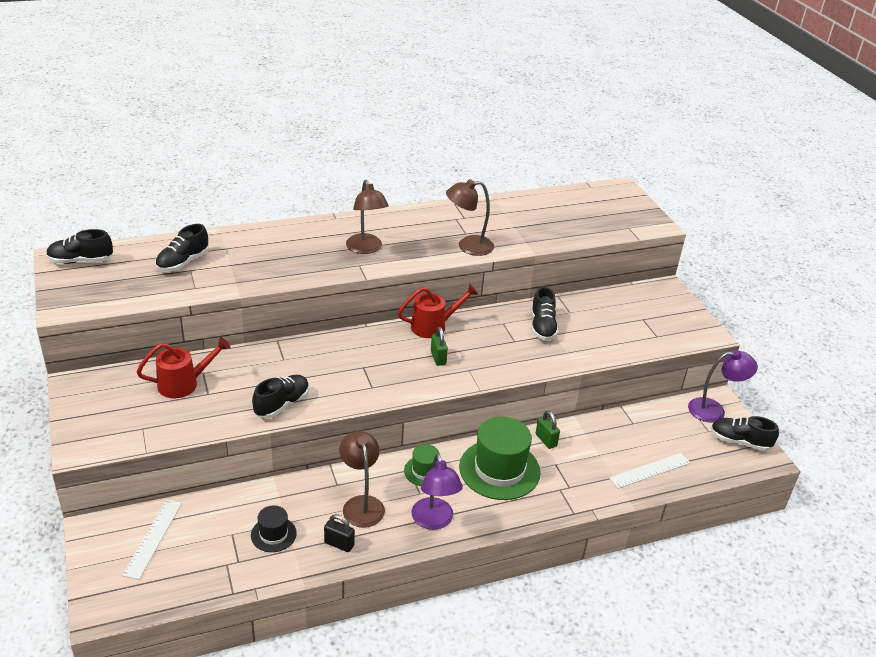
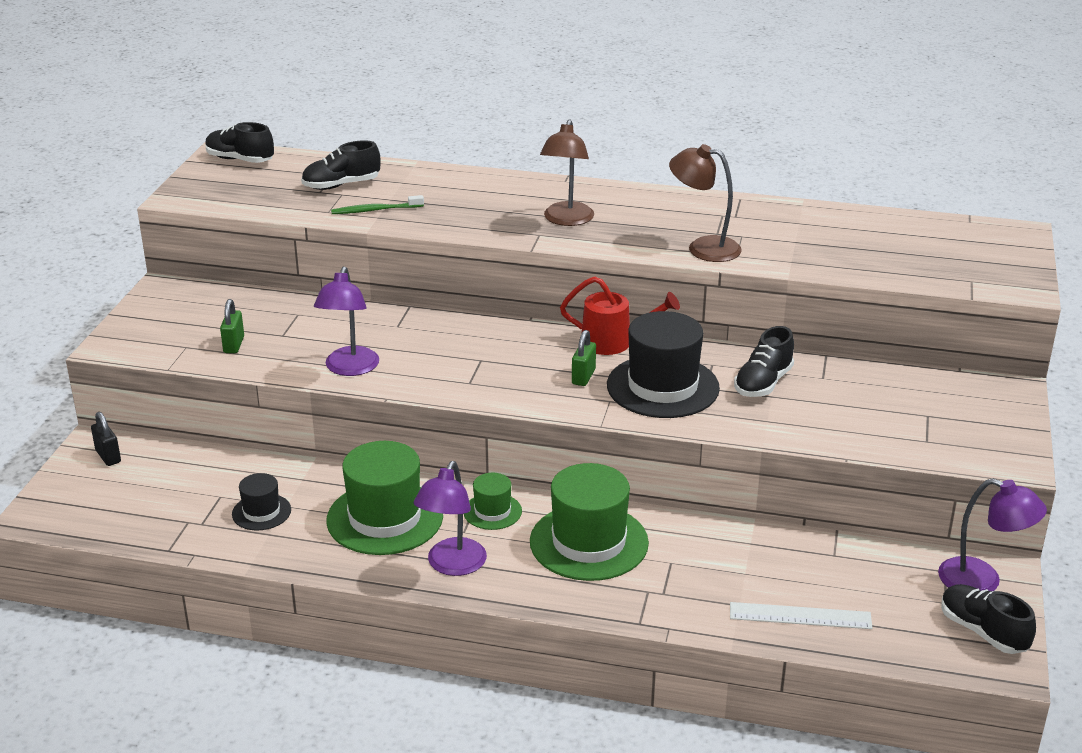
camera: 35 degrees right, 5 degrees down
white ruler [122,499,182,580] -> none
red watering can [137,337,231,398] -> none
black shoe [252,375,309,418] -> purple lamp [314,266,379,376]
black padlock [324,514,355,552] -> black padlock moved to [91,412,121,466]
brown lamp [339,431,385,528] -> green hat [326,441,443,555]
green padlock [536,411,560,449] -> green padlock moved to [220,299,244,353]
none -> green toothbrush [331,195,424,214]
none -> black hat [607,311,720,418]

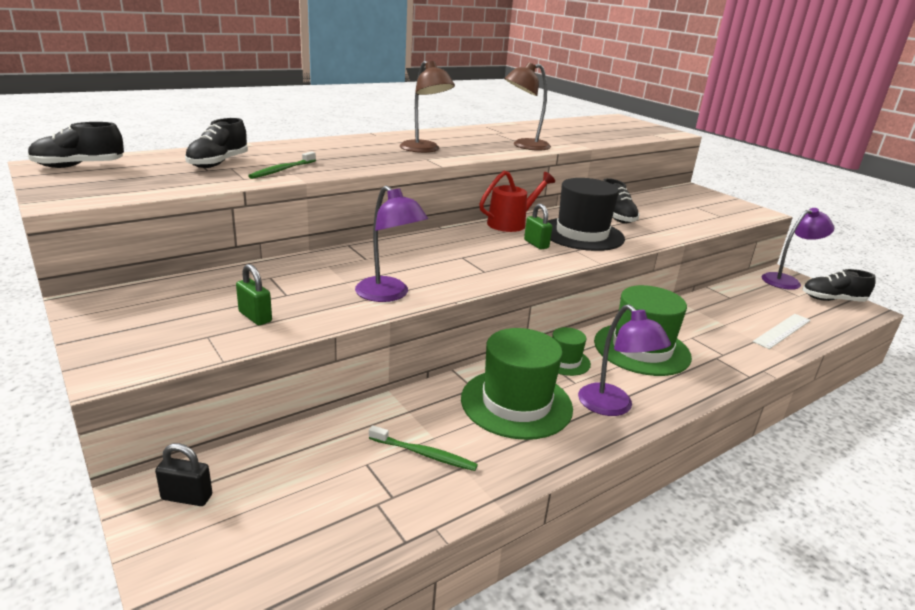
camera: 50 degrees left, 5 degrees down
black hat [232,473,291,530] -> green toothbrush [369,425,478,471]

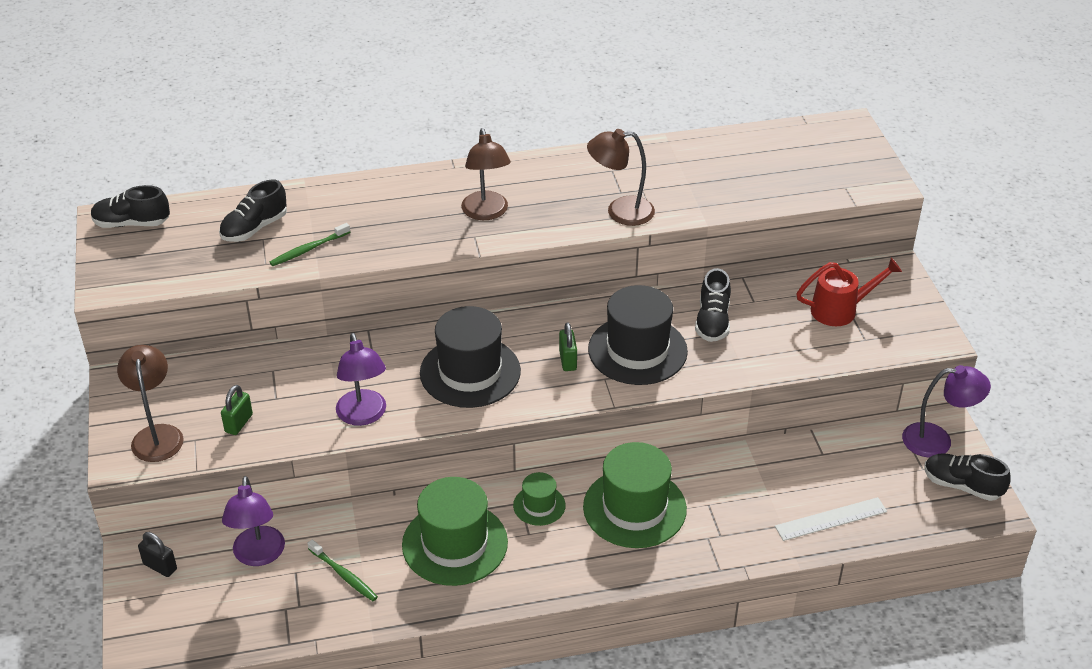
camera: 25 degrees right, 15 degrees up
green padlock [236,264,272,325] -> green padlock turned 45 degrees clockwise [221,385,253,435]
red watering can [479,171,555,232] -> red watering can moved to [796,258,902,326]
purple lamp [578,304,671,416] -> purple lamp moved to [222,476,285,566]
none -> brown lamp [117,345,184,462]
none -> black hat [420,306,521,408]

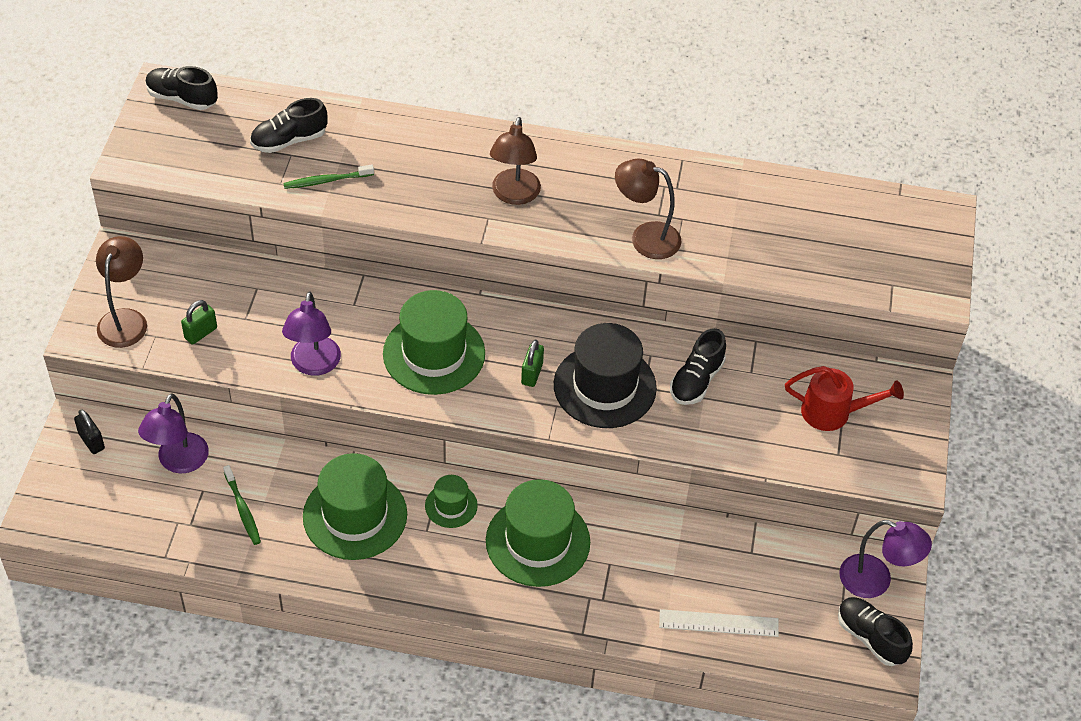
camera: 20 degrees right, 10 degrees up
black hat [420,306,521,408] -> green hat [383,290,485,395]

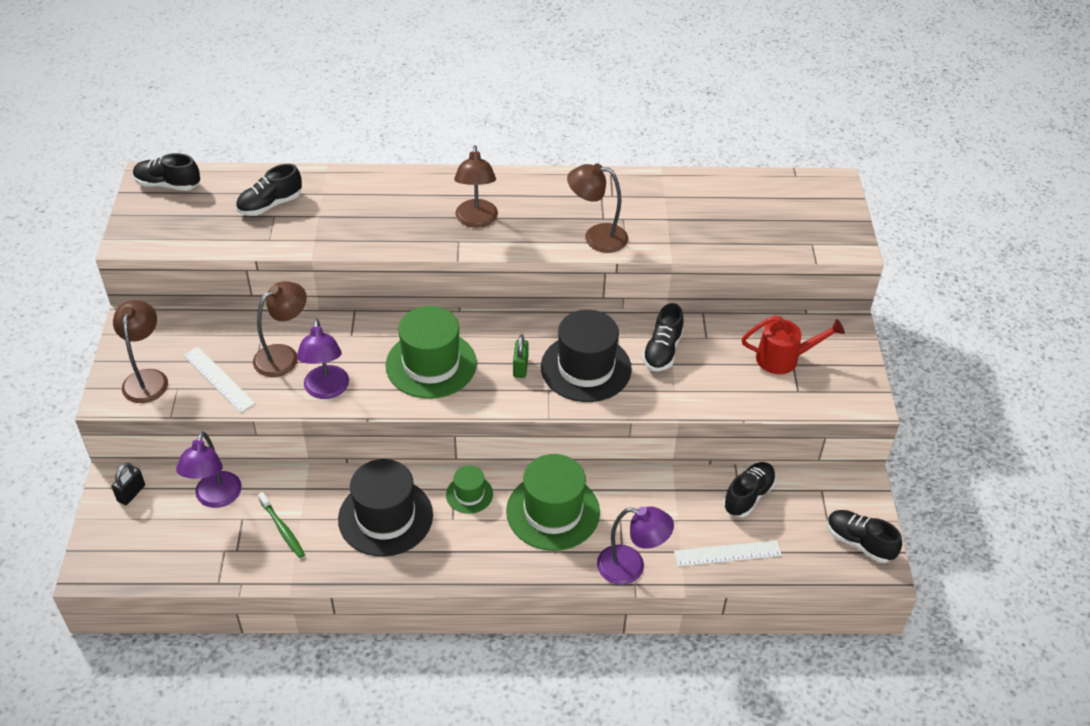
camera: 10 degrees left, 5 degrees down
black padlock [74,409,105,454] -> black padlock turned 75 degrees clockwise [112,463,145,505]
green padlock [181,300,217,344] -> white ruler [183,347,256,413]
green toothbrush [283,165,374,189] -> none
green hat [303,453,407,560] -> black hat [338,459,433,557]
purple lamp [839,520,932,598] -> purple lamp moved to [597,507,674,585]
none -> brown lamp [253,281,307,377]
none -> black shoe [723,462,776,517]

